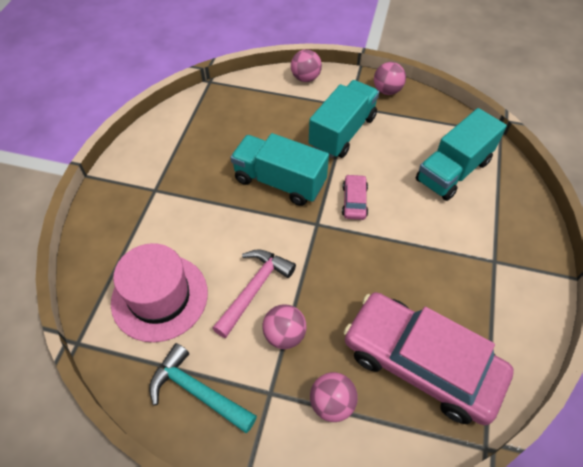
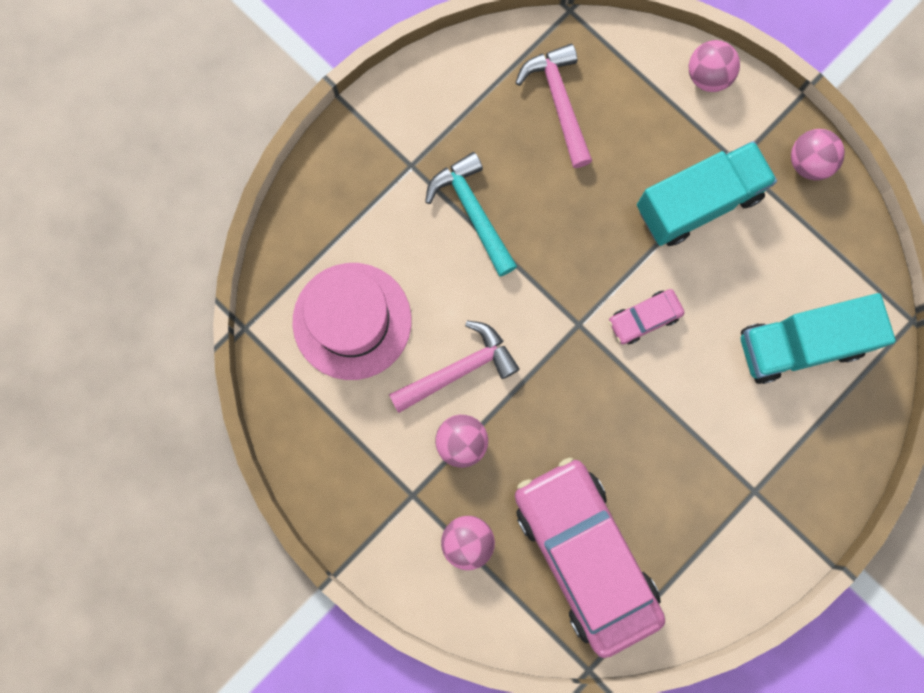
camera: 30 degrees right, 25 degrees up
turquoise hammer [149,343,257,433] -> turquoise hammer moved to [425,152,517,277]
turquoise truck [231,133,329,206] -> none
pink car [342,174,368,220] -> pink car turned 150 degrees counterclockwise [609,289,685,344]
none -> pink hammer [515,44,592,168]

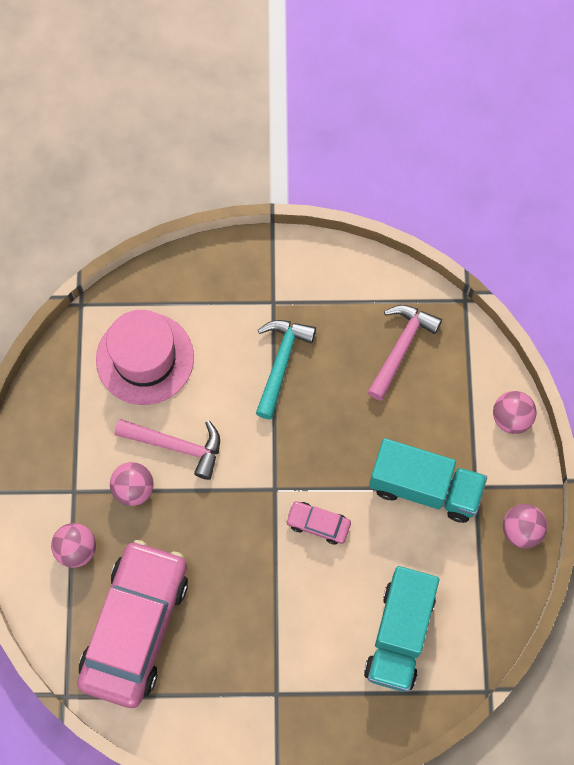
camera: 45 degrees right, 10 degrees down
turquoise truck [741,293,896,384] -> turquoise truck turned 105 degrees counterclockwise [364,566,439,692]

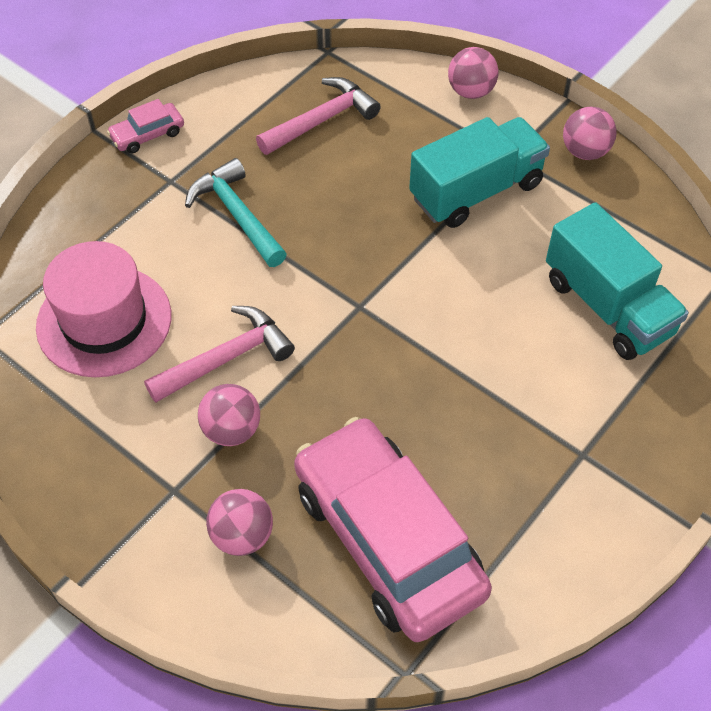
camera: 50 degrees left, 15 degrees down
pink car [285,501,351,545] -> pink car moved to [107,99,184,154]
pink hammer [367,305,442,401] -> pink hammer turned 75 degrees clockwise [256,77,381,155]

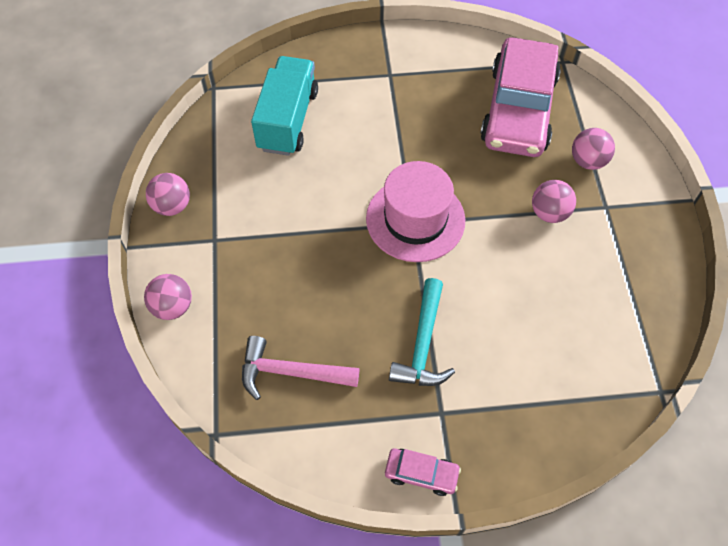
camera: 135 degrees left, 5 degrees up
pink hat [36,241,171,377] -> pink hat moved to [366,161,465,262]
pink hammer [144,306,295,403] -> none
turquoise truck [409,117,550,228] -> none

